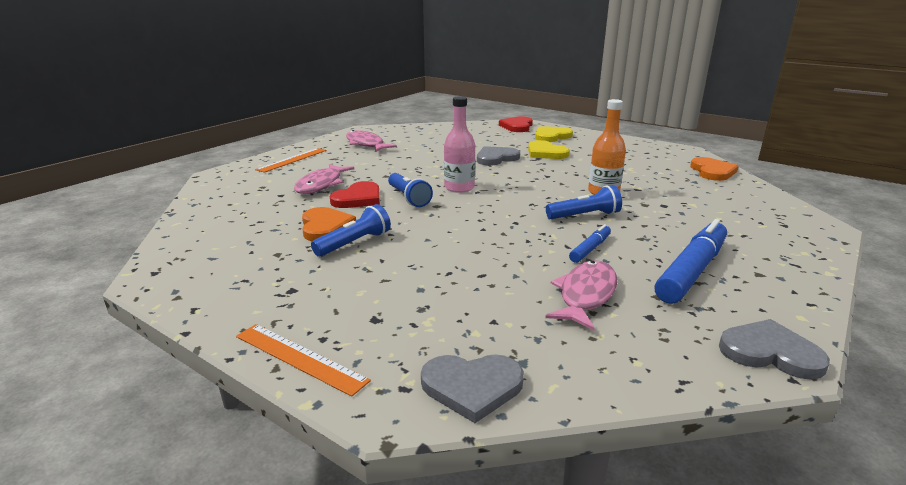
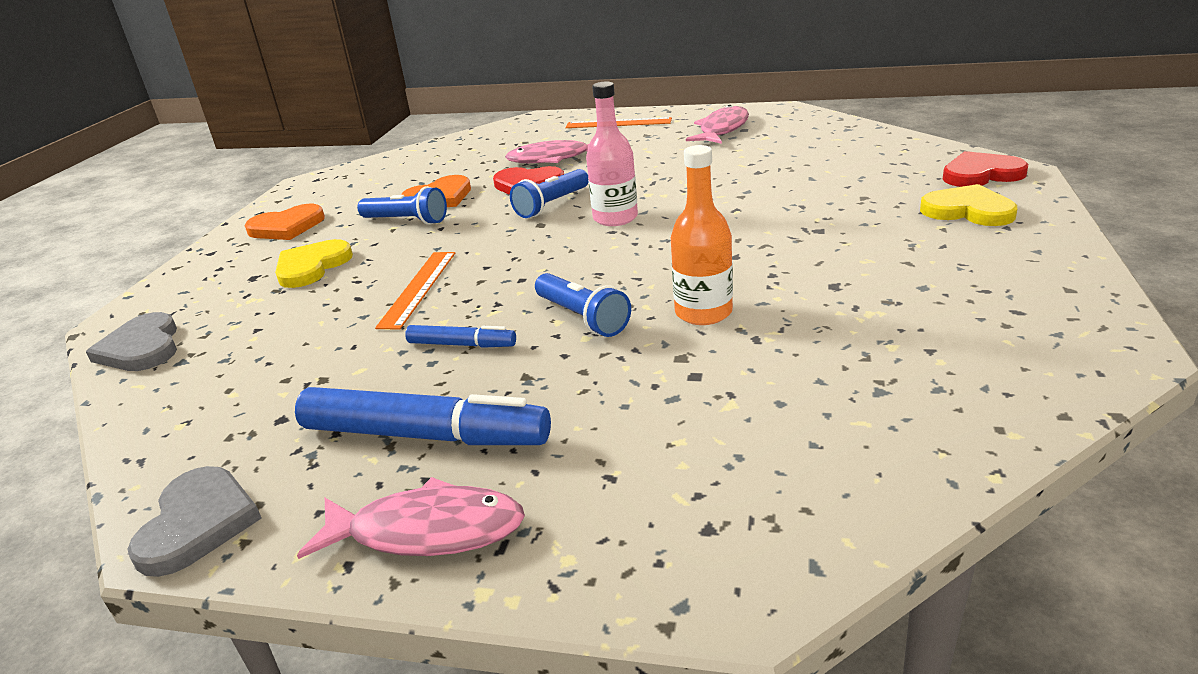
camera: 70 degrees right, 5 degrees up
orange ruler [236,324,371,397] -> orange ruler moved to [375,252,455,329]
grey heart [477,146,520,166] -> none
yellow heart [528,140,570,159] -> yellow heart moved to [275,239,353,288]
pink fish [545,260,617,330] -> pink fish moved to [297,477,525,559]
orange heart [690,157,739,181] -> orange heart moved to [245,204,325,240]

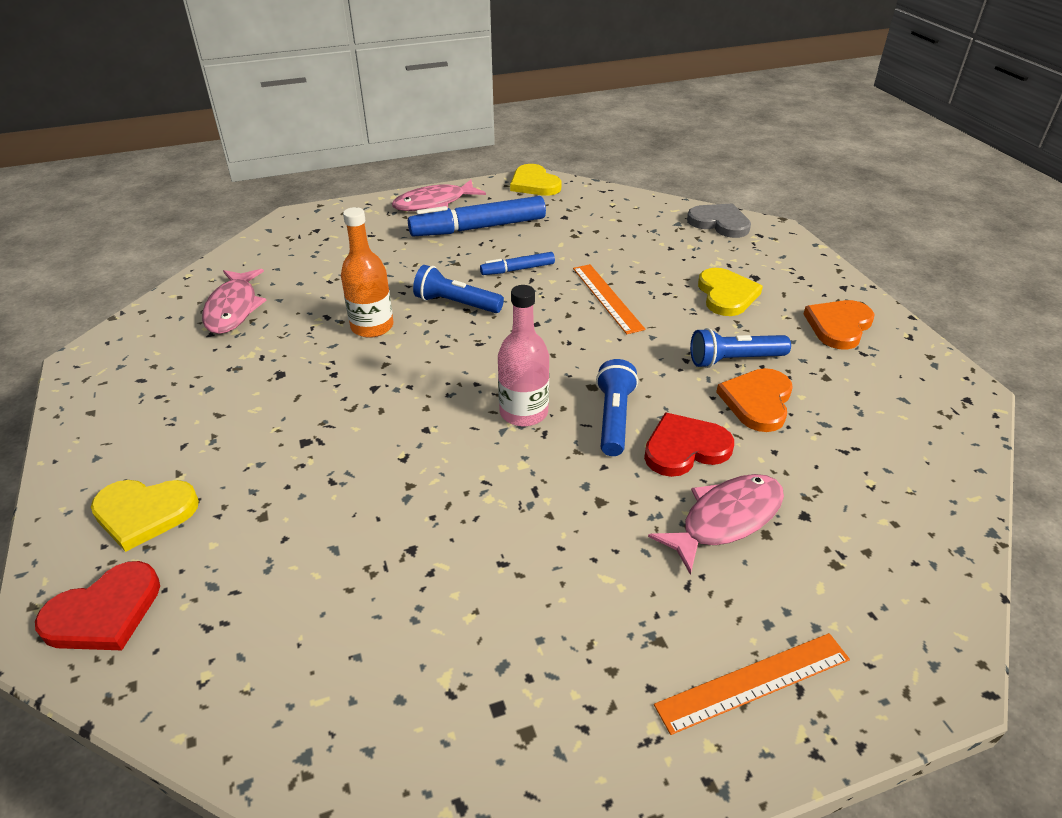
camera: 145 degrees right, 10 degrees up
grey heart [127,466,262,577] -> yellow heart [510,164,562,196]
pink fish [686,105,749,144] -> pink fish moved to [202,269,267,334]

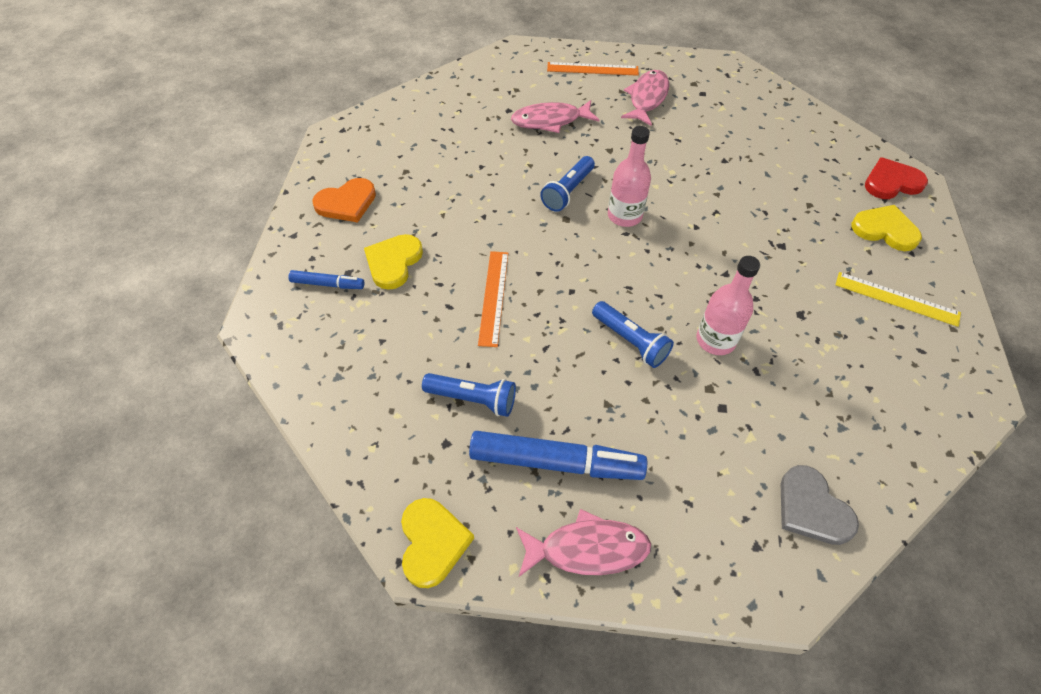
camera: 155 degrees left, 15 degrees up
pink fish [202,269,267,334] -> pink fish moved to [621,70,669,126]
orange bottle [341,207,393,338] -> pink bottle [697,256,760,355]
blue marker [480,252,555,275] -> blue marker moved to [289,270,364,289]
red heart [644,412,734,477] -> none
grey heart [687,203,751,238] -> grey heart moved to [781,465,859,545]
blue flashlight [690,328,791,368] -> blue flashlight moved to [422,373,516,417]
orange heart [716,368,793,432] -> none
none -> yellow ruler [836,272,961,327]

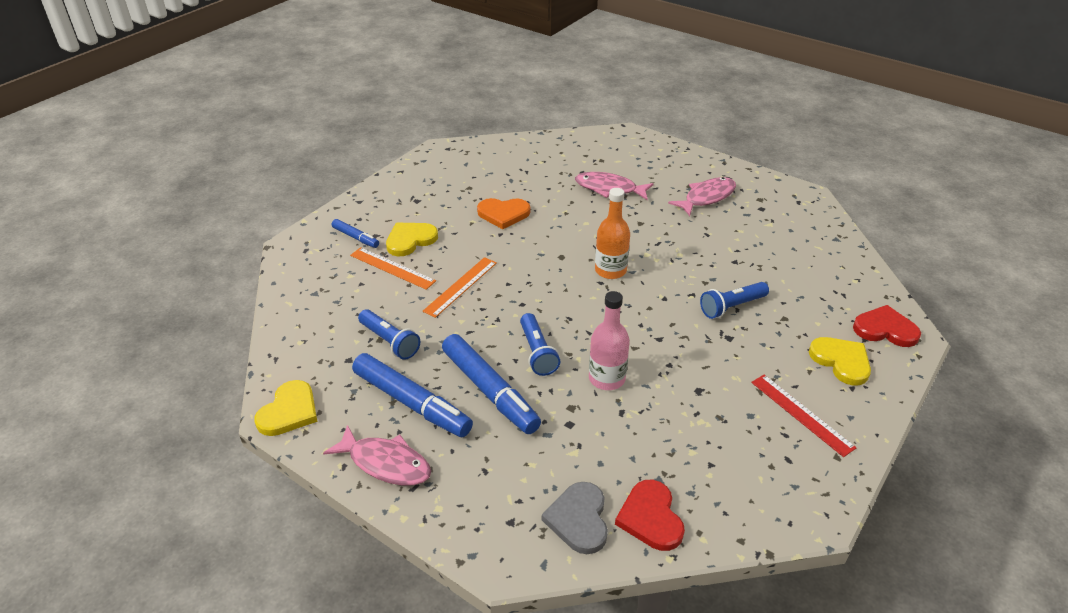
camera: 30 degrees right, 15 degrees down
orange heart [312,178,376,223] -> orange heart moved to [477,198,530,229]
blue flashlight [540,156,595,212] -> blue flashlight moved to [700,282,769,319]
orange ruler [547,62,639,76] -> orange ruler moved to [350,247,436,290]
pink bottle [608,126,651,227] -> orange bottle [595,188,630,279]
yellow ruler [836,272,961,327] -> red ruler [751,375,856,457]
none -> blue marker [442,334,541,434]
none -> red heart [615,480,685,551]

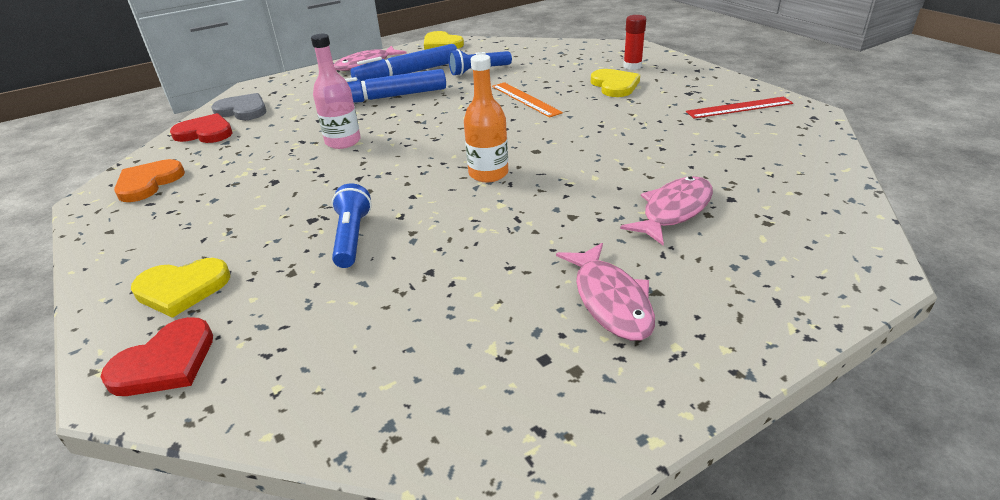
camera: 115 degrees right, 5 degrees down
blue marker [332,219,379,248] -> red glue stick [623,15,646,70]
orange ruler [350,247,436,290] -> none
orange heart [477,198,530,229] -> orange heart moved to [114,159,185,202]
blue flashlight [520,313,561,376] -> none
red ruler [751,375,856,457] -> red ruler moved to [686,97,793,118]

